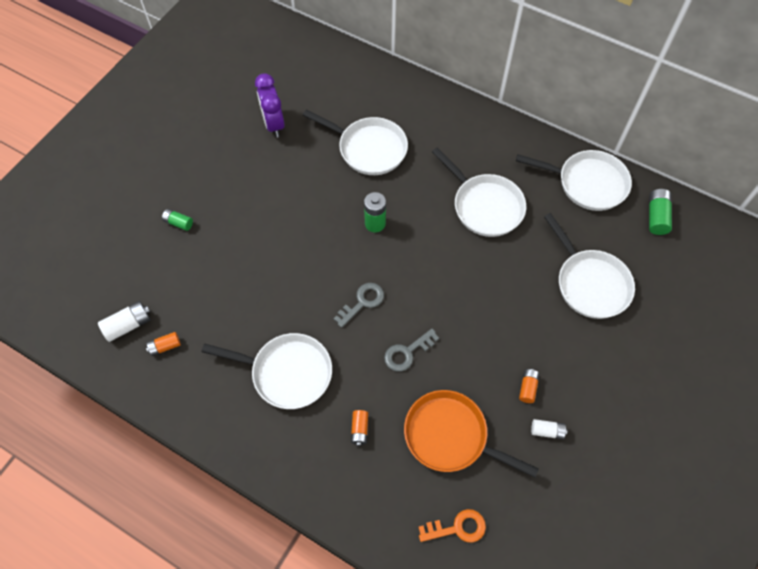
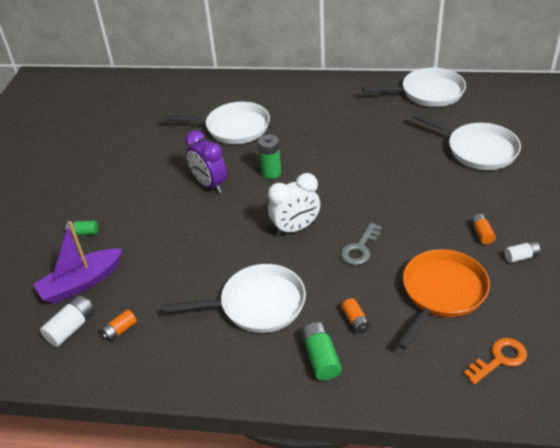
camera: 20 degrees left, 20 degrees down
purple clock [255,73,285,138] -> purple clock moved to [185,130,227,193]
grey key [334,283,384,328] -> white clock [268,173,320,235]
orange pan [404,390,539,478] -> orange pan turned 120 degrees clockwise [397,249,490,350]
white pan [432,147,526,237] -> none
green battery [649,189,672,235] -> green battery moved to [301,322,342,381]
none -> purple boat [33,221,122,304]

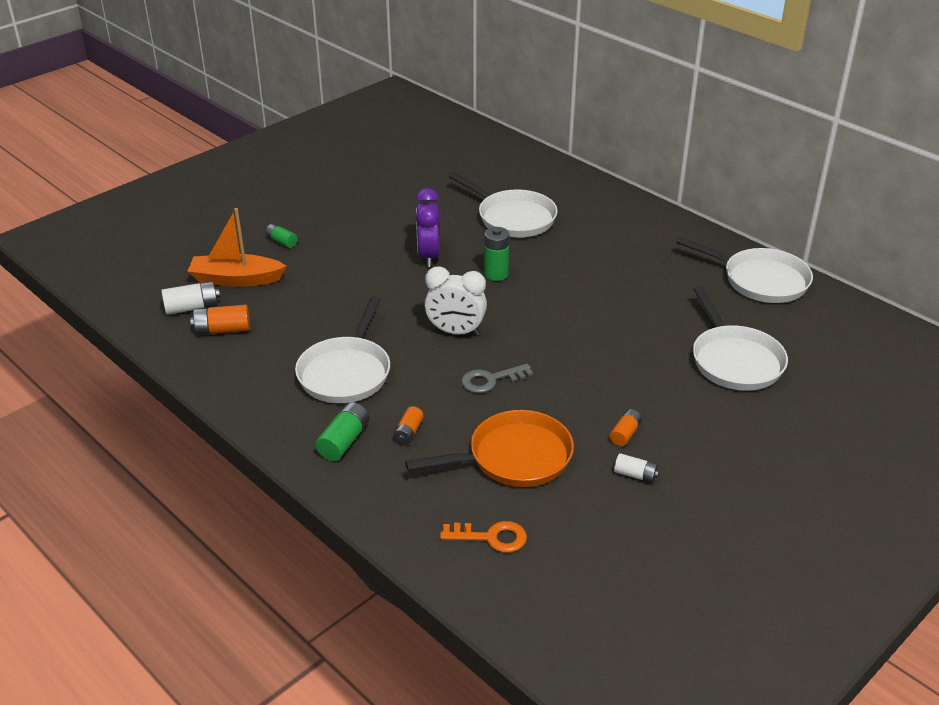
camera: 35 degrees right, 5 degrees down
purple boat [33,221,122,304] -> orange boat [187,208,286,287]
orange battery [101,309,137,342] -> orange battery [190,305,250,335], size x1.54
white pan [164,264,306,333] -> white pan turned 75 degrees clockwise [295,297,390,403]

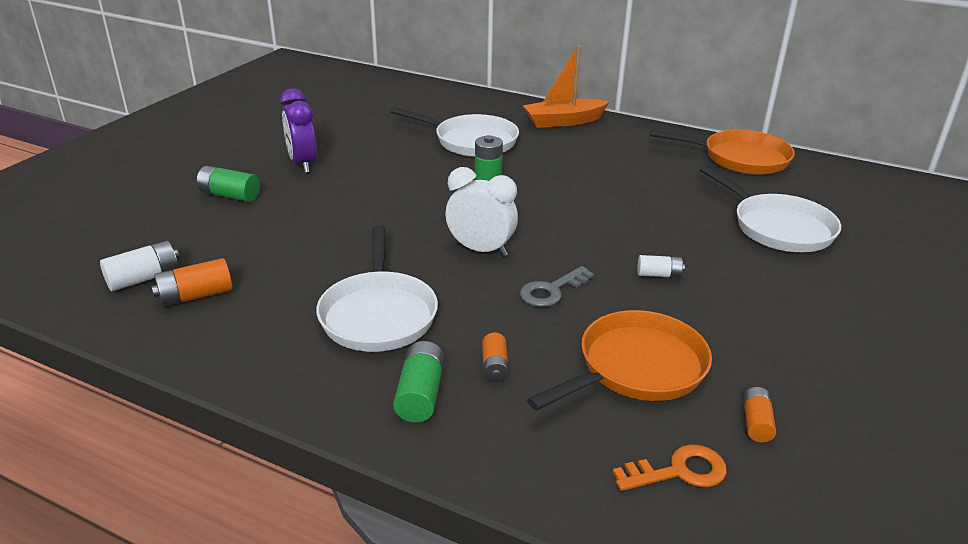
camera: 20 degrees left, 5 degrees down
orange boat [187,208,286,287] -> orange boat moved to [523,45,610,128]
green battery [266,224,298,248] -> green battery [197,166,260,202], size x1.54
purple clock [416,188,440,267] -> purple clock moved to [280,89,317,173]
white clock [425,266,487,336] -> white clock turned 150 degrees counterclockwise [445,167,518,257]
orange battery [609,409,642,446] -> orange battery moved to [743,387,776,442]
white battery [614,453,659,483] -> white battery moved to [637,255,685,278]
white pan [676,237,813,303] -> orange pan [650,130,795,175]

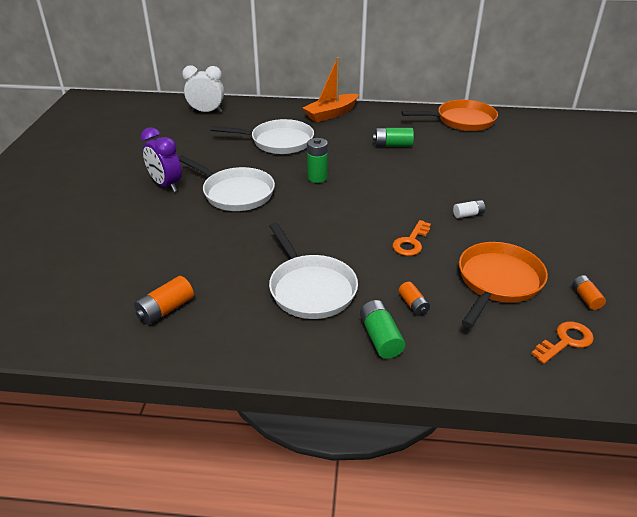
camera: 20 degrees left, 5 degrees up
white battery [100,240,180,291] -> none
green battery [197,166,260,202] -> green battery moved to [373,128,414,147]
white clock [445,167,518,257] -> white clock moved to [182,65,224,113]
grey key [520,266,594,307] -> orange key [393,220,431,256]
white pan [700,165,841,252] -> white pan moved to [178,155,275,211]

